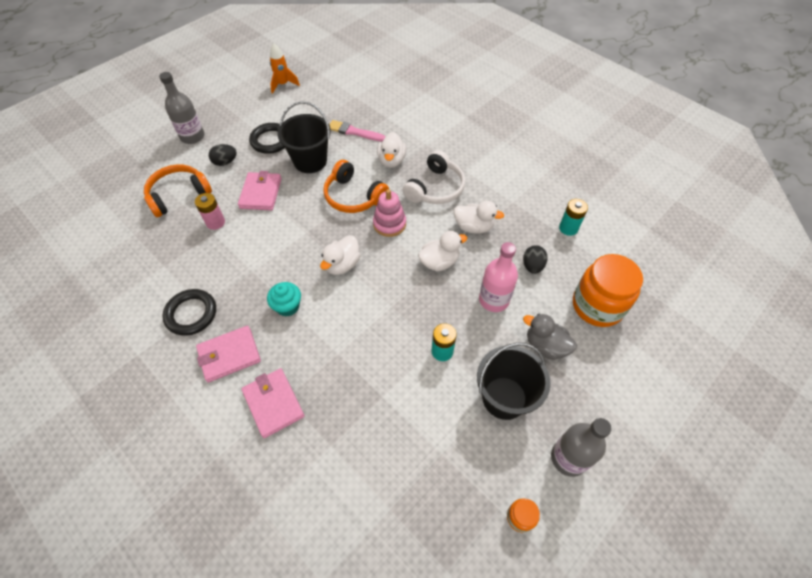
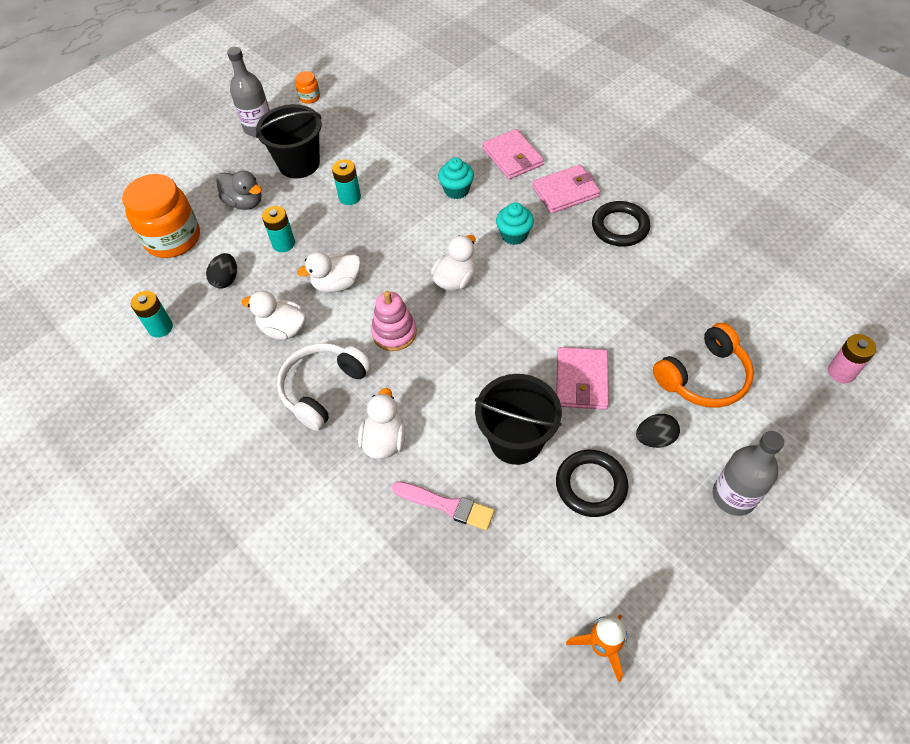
camera: 175 degrees left, 0 degrees up
pink battery [195,193,225,230] -> pink battery moved to [828,334,876,383]
orange headphones [323,160,389,213] -> none
pink bottle [479,242,518,312] -> turquoise battery [262,206,295,252]
none -> turquoise cupcake [438,157,474,199]

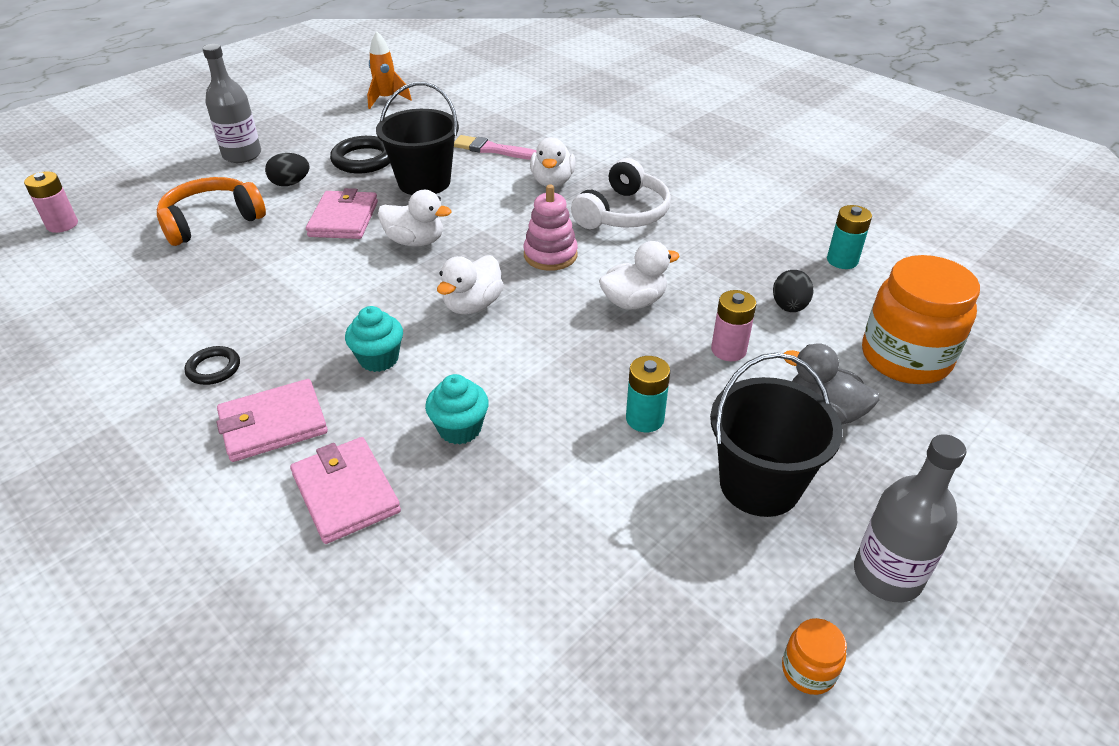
camera: 175 degrees right, 15 degrees down
white duck [242,290,306,340] -> white duck moved to [378,190,452,247]
turquoise battery [262,206,295,252] -> pink battery [711,290,756,361]
black ring [592,201,650,247] -> black ring [185,346,240,385], size x0.60

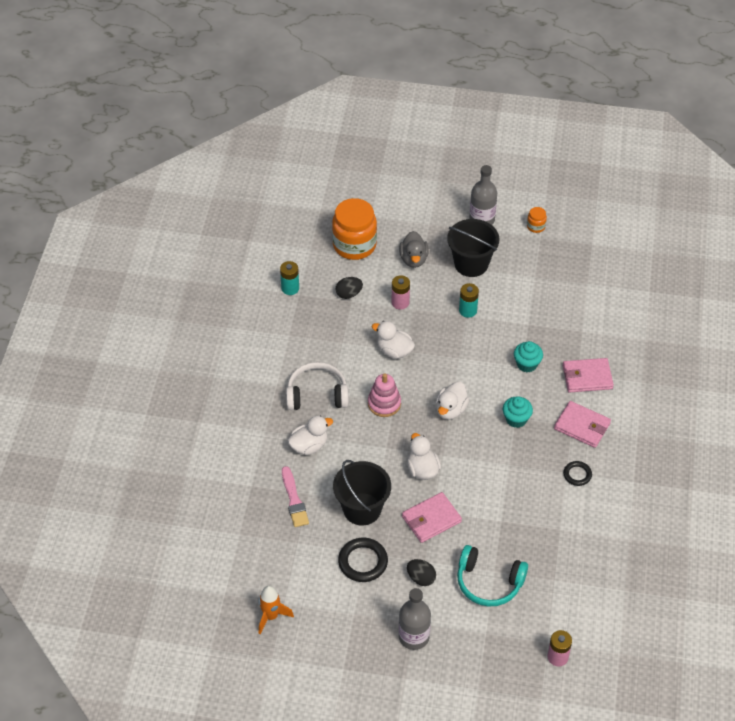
camera: 125 degrees left, 10 degrees up
orange headphones [157,177,266,246] -> turquoise headphones [457,545,528,607]
pink wallet [290,437,401,544] -> pink wallet turned 60 degrees clockwise [563,358,614,393]
white duck [437,255,504,315] -> white duck turned 120 degrees clockwise [436,382,470,420]

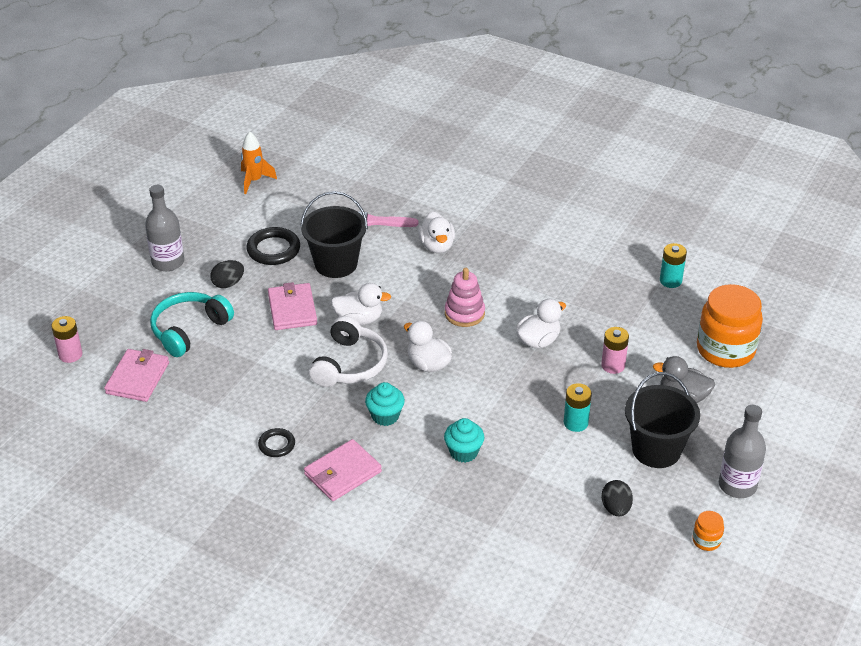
camera: 110 degrees right, 10 degrees down
white headphones [286,362,349,410] -> white headphones moved to [309,316,388,387]
black egg [336,277,363,299] -> black egg moved to [602,480,633,516]
pink wallet [563,358,614,393] -> pink wallet moved to [104,349,169,402]

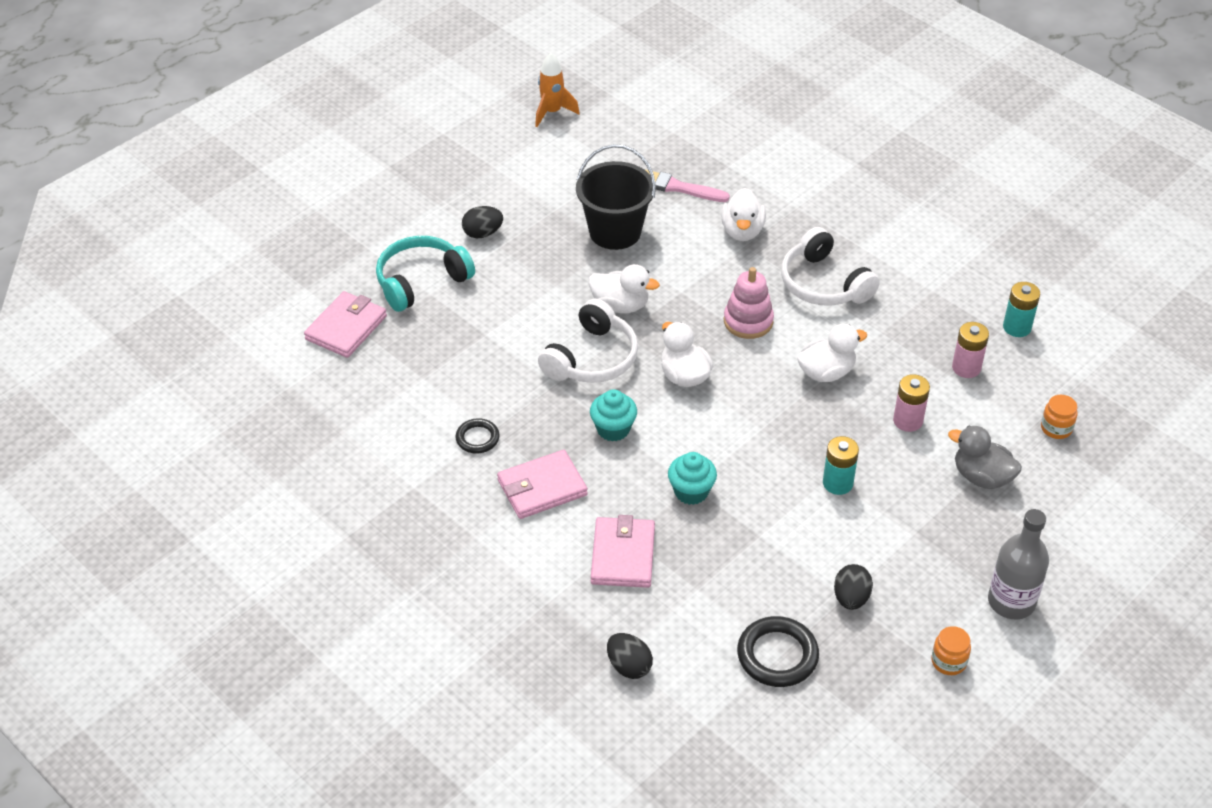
camera: 15 degrees right, 5 degrees up
pink battery [51,316,83,363] -> pink battery moved to [952,322,989,378]
grey bottle [145,185,184,271] -> none
black ring [246,227,300,265] -> black ring moved to [737,616,819,687]
pink wallet [268,282,317,330] -> pink wallet moved to [591,515,655,588]
black bucket [625,372,700,468] -> none
orange jar [697,284,763,368] -> orange jar [1041,395,1078,439], size x0.43
none -> black egg [607,633,653,679]
none -> white headphones [781,227,880,306]

